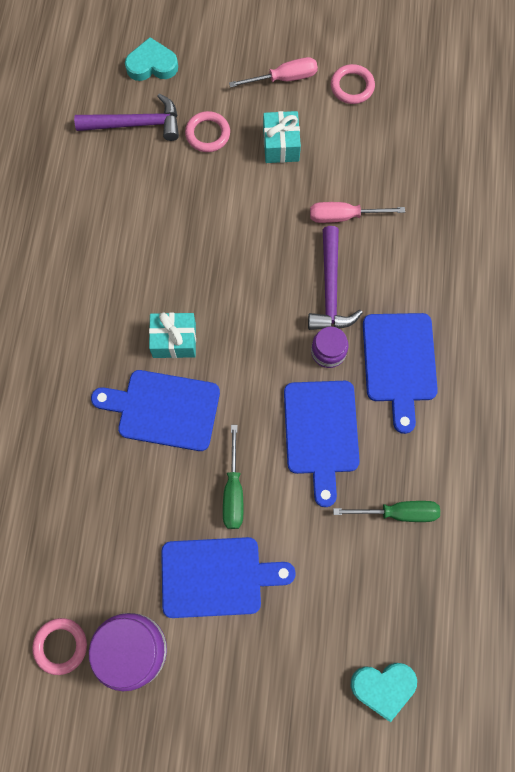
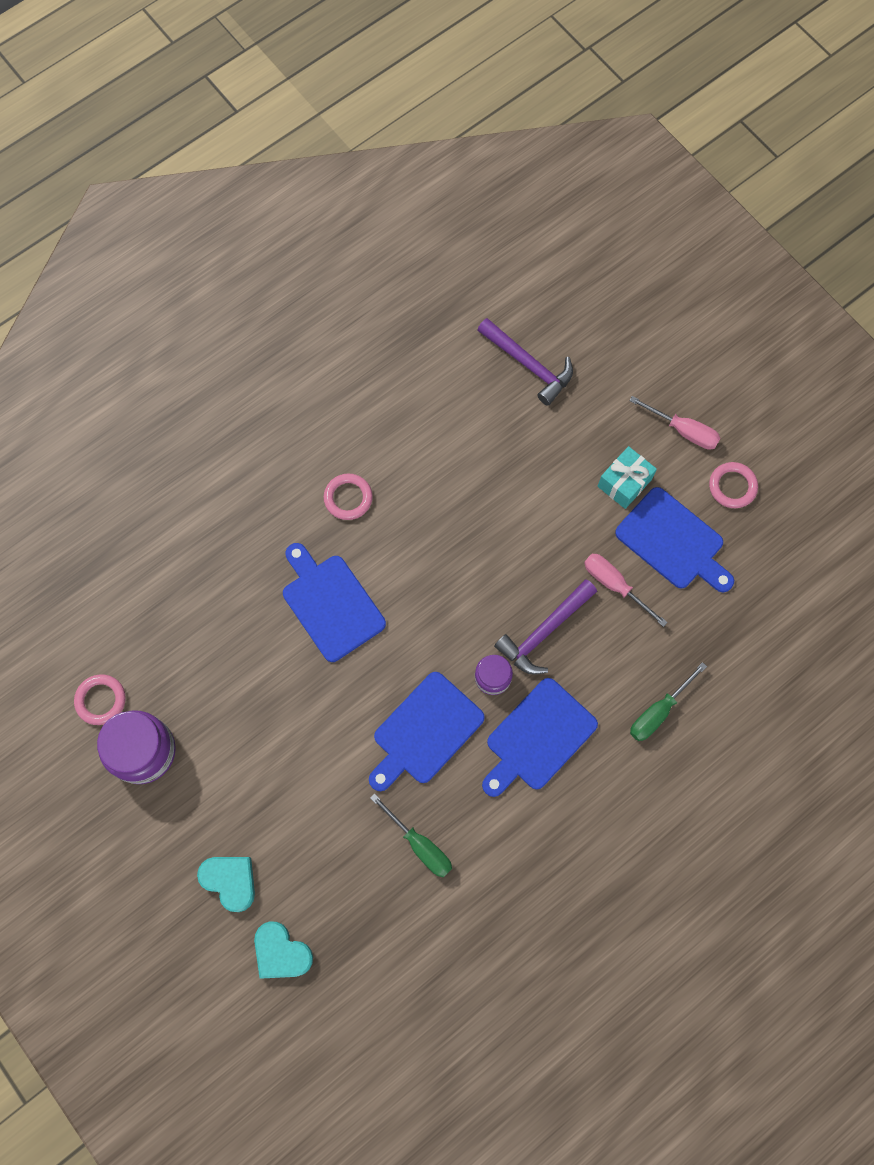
camera: 45 degrees right, 0 degrees up
turquoise heart [125,37,178,81] -> turquoise heart moved to [197,857,255,912]
turquoise gift [149,312,196,358] -> none
blue cutting board [161,537,296,618] -> blue cutting board moved to [615,487,734,592]
pink ring [185,111,230,152] -> pink ring moved to [324,474,373,520]
green screwdriver [223,425,243,529] -> green screwdriver moved to [630,662,707,741]

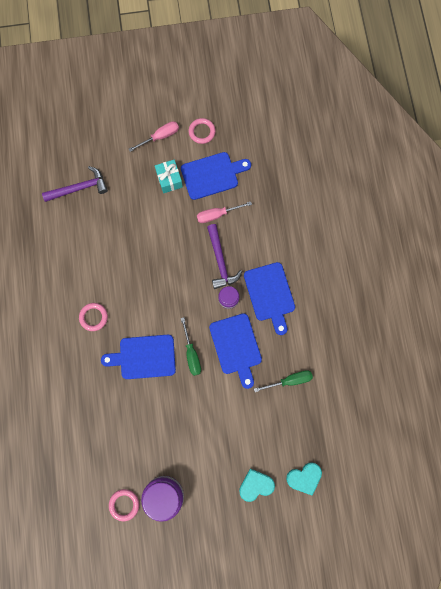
camera: 60 degrees left, 5 degrees up
green screwdriver [630,662,707,741] -> green screwdriver moved to [181,317,201,376]

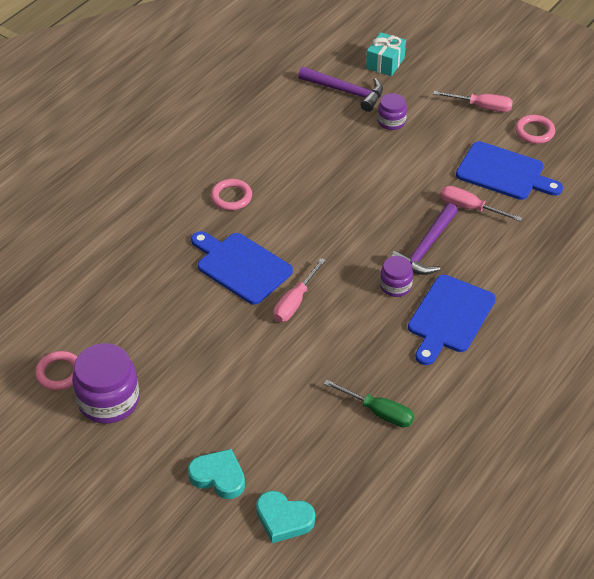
camera: 45 degrees right, 30 degrees down
turquoise gift [155,160,183,193] -> turquoise gift moved to [366,32,406,76]
green screwdriver [181,317,201,376] -> pink screwdriver [273,258,326,322]
blue cutting board [209,313,262,389] -> none
none -> purple jar [378,93,407,130]

